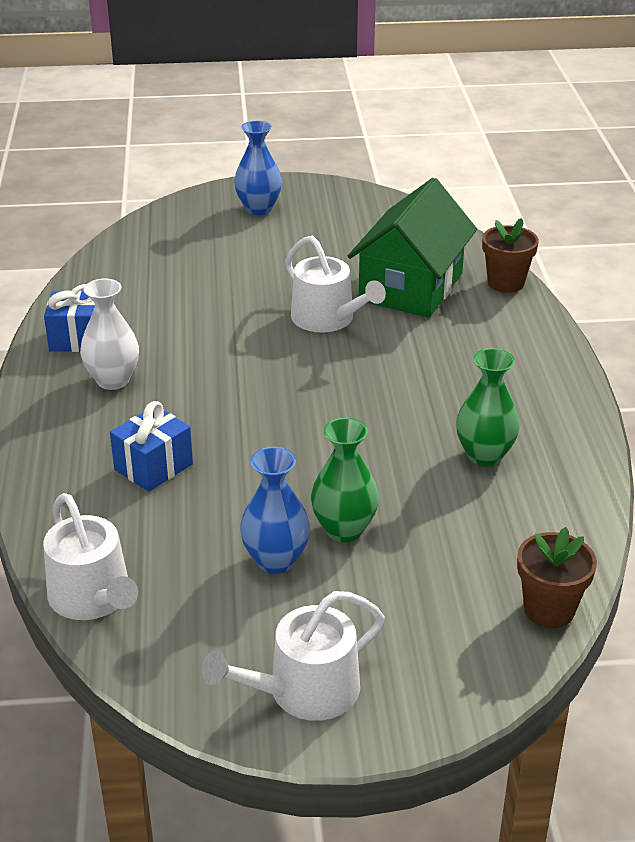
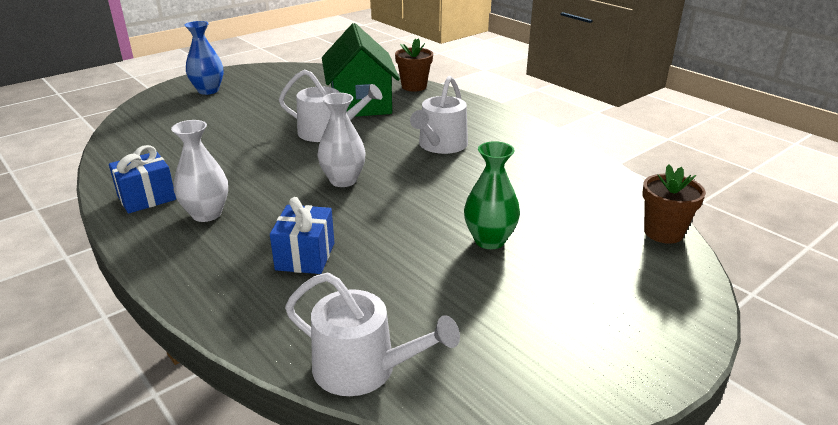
camera: 35 degrees left, 5 degrees down
white watering can [202,591,385,721] -> white watering can moved to [410,76,468,154]
blue vase [240,447,310,574] -> none
green vase [456,348,520,466] -> none
none -> white vase [317,93,366,187]

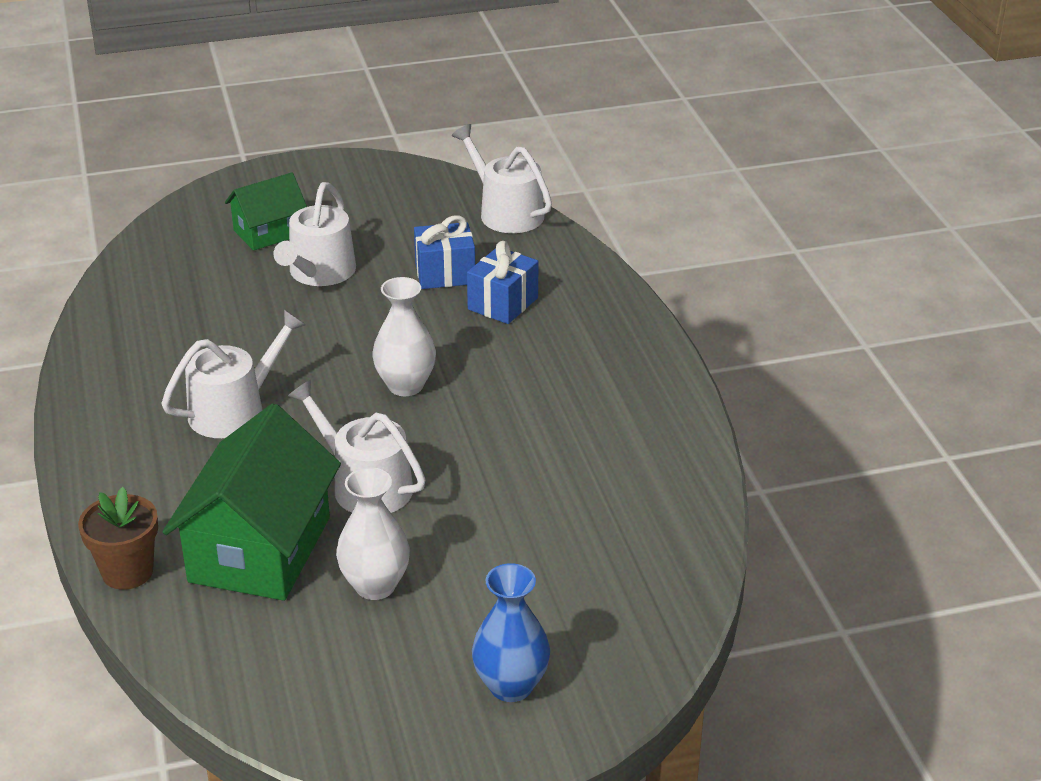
camera: 155 degrees left, 5 degrees up
blue gift [109,145,176,214] -> blue gift moved to [414,215,475,289]
white vase [171,120,228,222] -> white vase moved to [336,467,410,600]
green vase [464,141,520,249] -> white watering can [273,182,356,286]
brown flower pot [642,164,706,244] -> none
none -> green house [225,172,307,251]

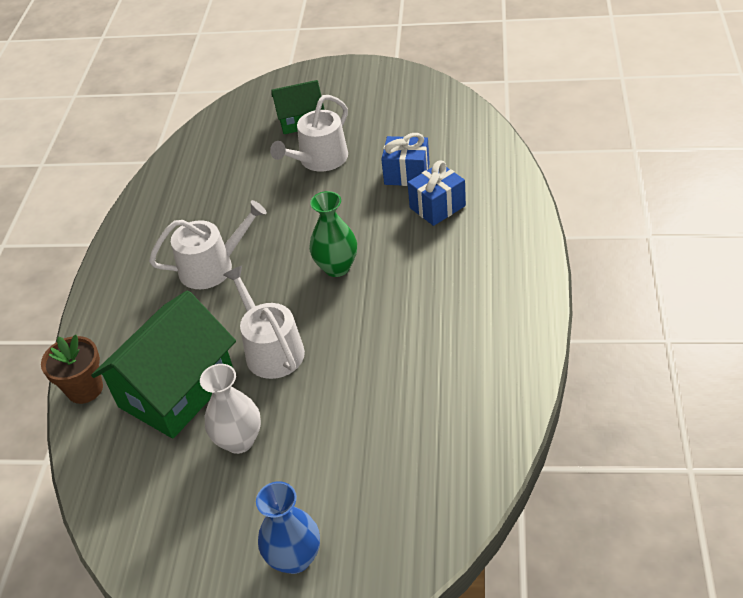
camera: 25 degrees right, 10 degrees up
white vase [372,277,436,396] -> green vase [309,191,357,277]
white watering can [452,124,552,233] -> none

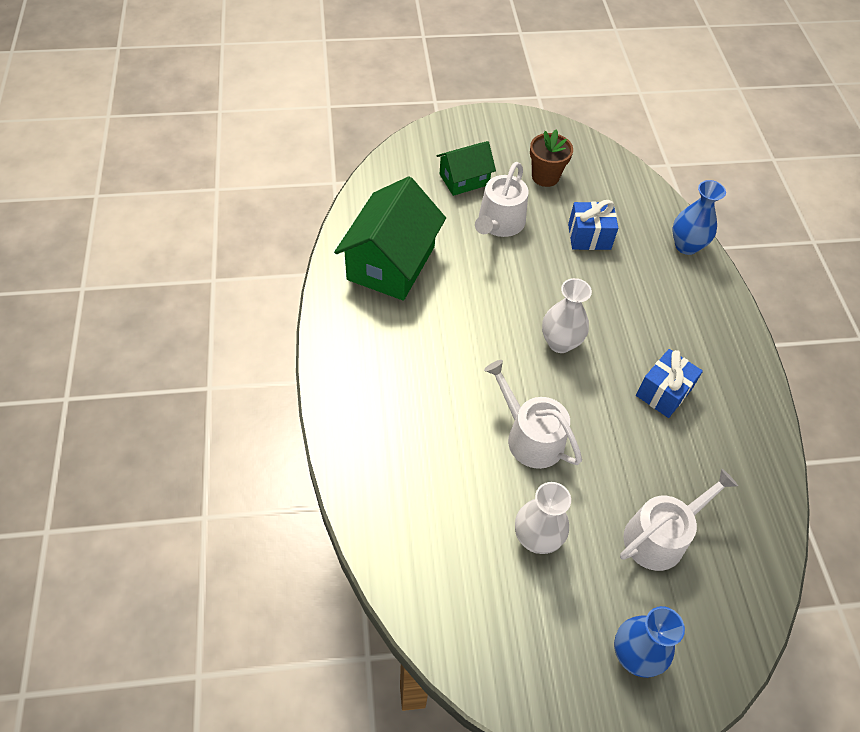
camera: 20 degrees left, 10 degrees up
brown flower pot [41,335,103,404] -> brown flower pot moved to [530,129,573,187]
green house [91,290,236,439] -> green house moved to [334,176,446,301]
white watering can [149,200,267,289] -> white watering can moved to [620,469,738,571]
green vase [309,191,357,277] -> white vase [542,278,592,353]
blue gift [408,161,466,226] -> blue gift moved to [636,349,703,418]
none -> blue vase [673,180,726,255]

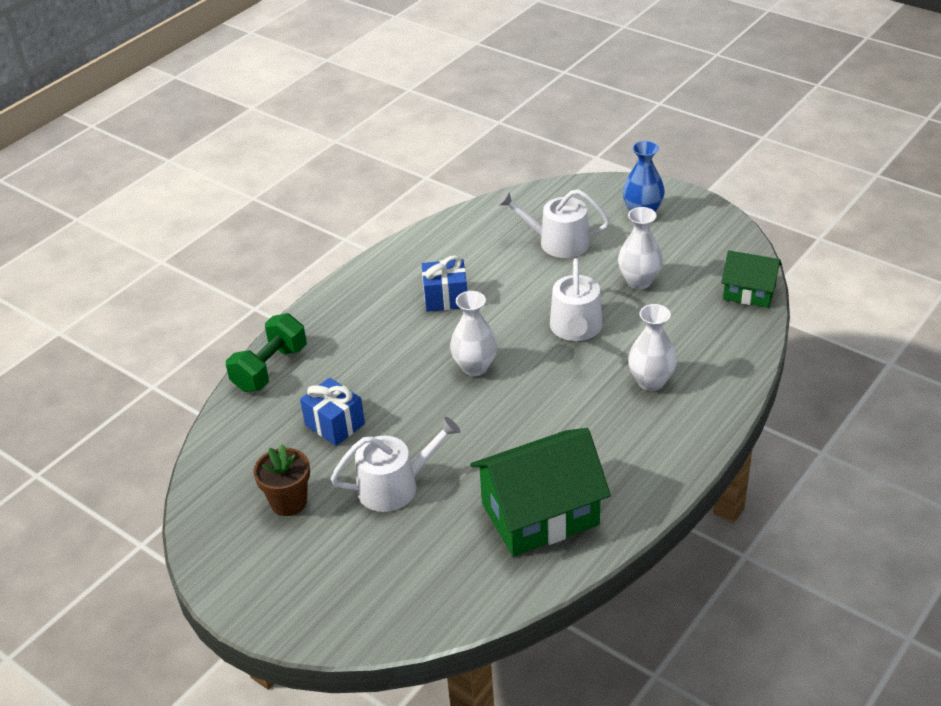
camera: 130 degrees left, 15 degrees down
green house [437,141,496,196] -> green house moved to [721,250,782,308]
blue vase [673,180,726,255] -> green dumbbell [226,313,307,392]
none -> white vase [628,304,677,391]

